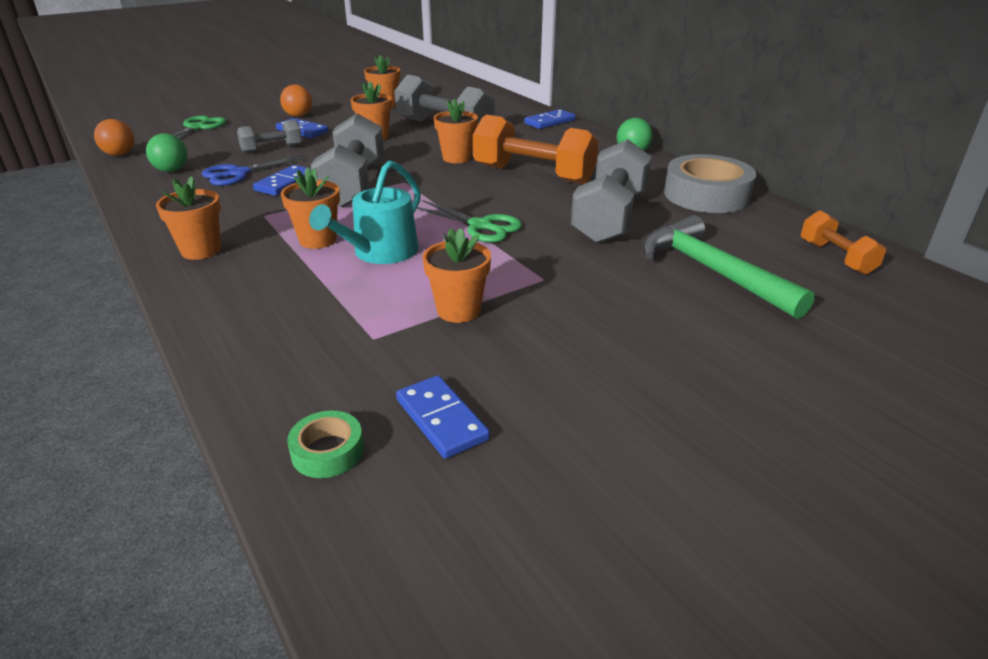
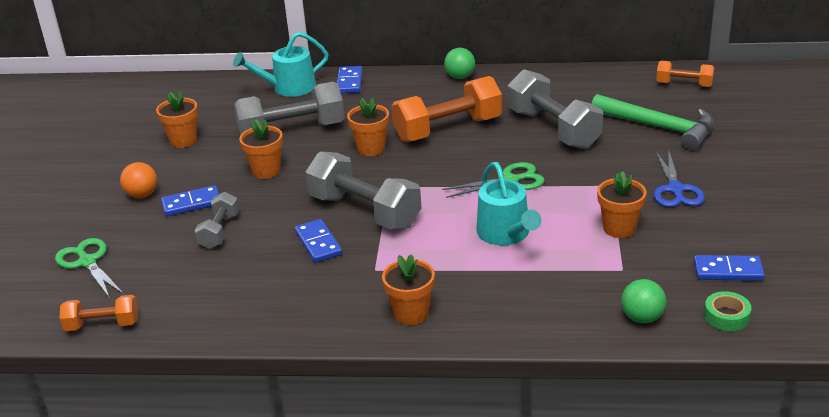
camera: 50 degrees left, 0 degrees up
orange ball [94,119,134,156] -> orange dumbbell [60,295,138,331]
green ball [146,133,188,172] -> green ball moved to [621,279,666,323]
blue scissors [202,154,308,186] -> blue scissors moved to [654,152,705,207]
orange flower pot [281,167,340,249] -> none
green hammer [642,215,815,319] -> green hammer turned 150 degrees counterclockwise [592,94,713,151]
grey tape [664,154,757,213] -> none
none -> turquoise watering can [233,32,328,97]

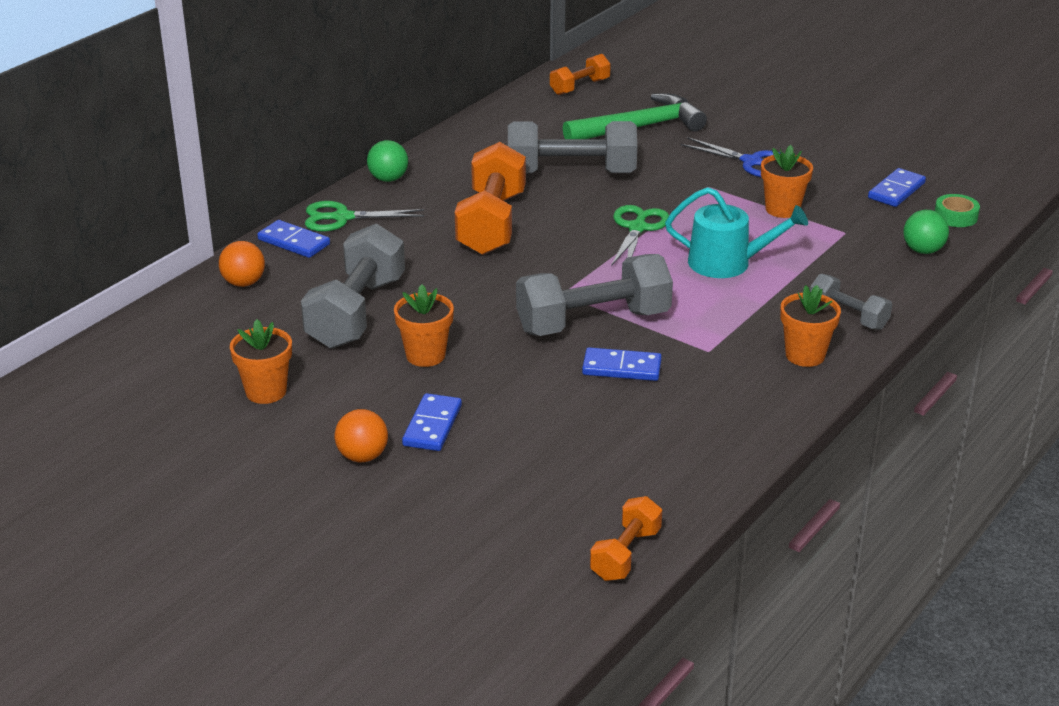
camera: 60 degrees left, 0 degrees up
green scissors [55,238,124,299] -> green scissors moved to [305,201,424,232]
grey dumbbell [195,192,239,249] -> grey dumbbell moved to [810,274,892,330]
turquoise watering can [233,32,328,97] -> orange ball [219,241,265,287]
orange flower pot [347,98,389,156] -> none

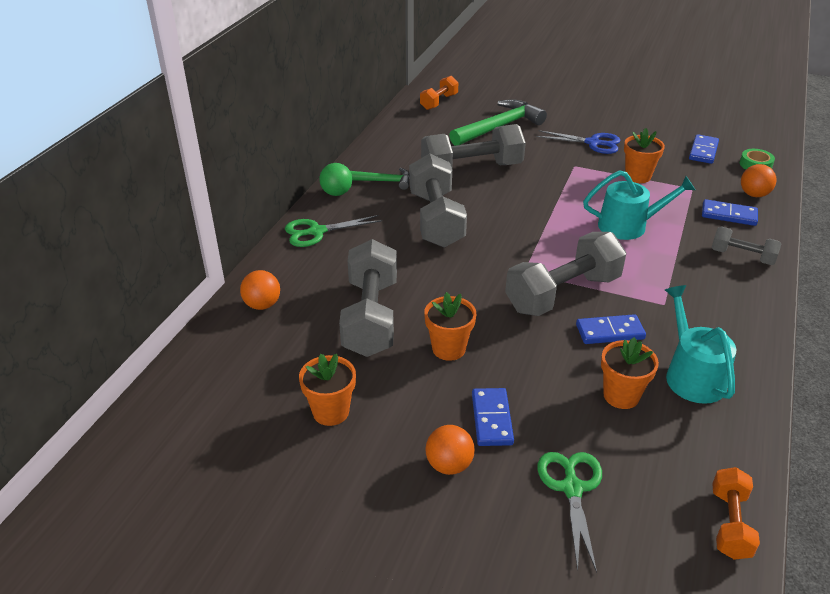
camera: 15 degrees left, 5 degrees up
blue domino [257,220,330,258] -> blue domino moved to [702,199,758,226]
orange dumbbell [455,142,526,255] -> grey dumbbell [409,153,467,248]
green scissors [611,205,669,266] -> green scissors moved to [537,452,602,573]
orange flower pot [780,285,841,367] -> orange flower pot moved to [601,337,659,409]
green ball [903,210,949,254] -> orange ball [741,164,776,197]
none -> green hammer [350,168,409,190]
none -> turquoise watering can [665,285,736,404]

